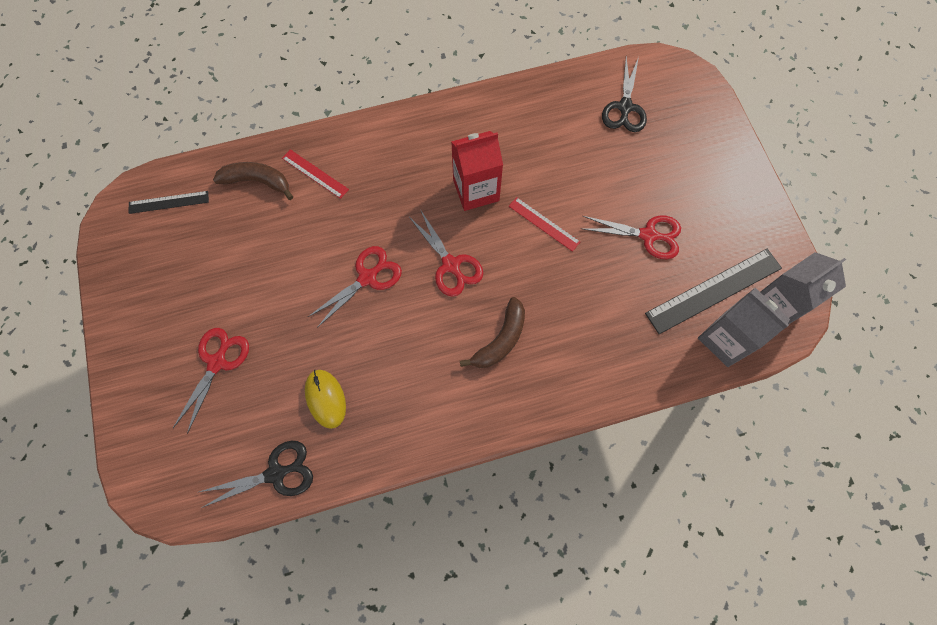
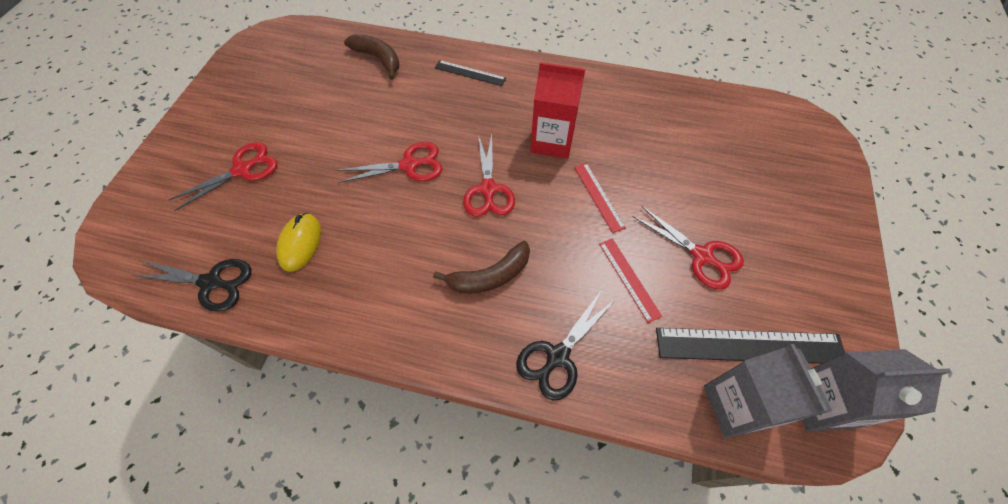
camera: 30 degrees right, 10 degrees down
black ruler [129,191,209,214] -> black ruler moved to [435,60,506,86]
red ruler [282,149,349,199] -> red ruler moved to [599,238,662,323]
black scissors [602,57,647,132] -> black scissors moved to [516,291,616,401]

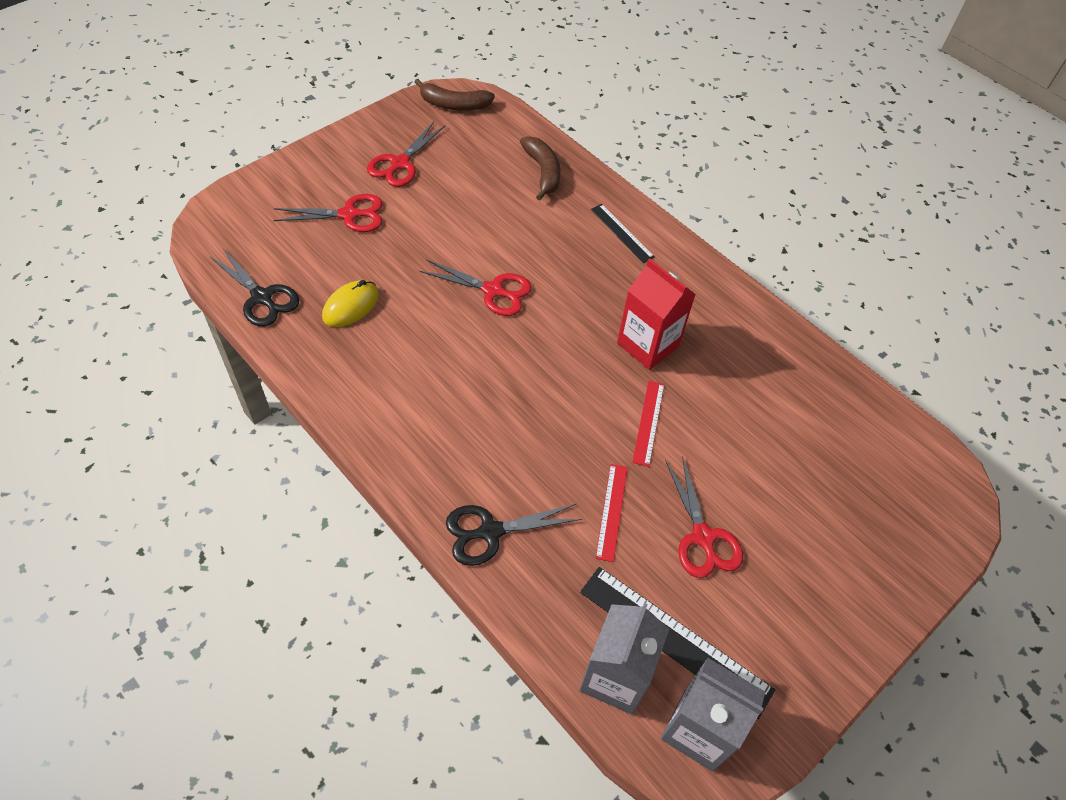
camera: 30 degrees right, 5 degrees down
brown banana [433,241,530,294] -> brown banana moved to [415,79,495,111]
red scissors [463,135,515,217] -> red scissors moved to [367,122,445,187]

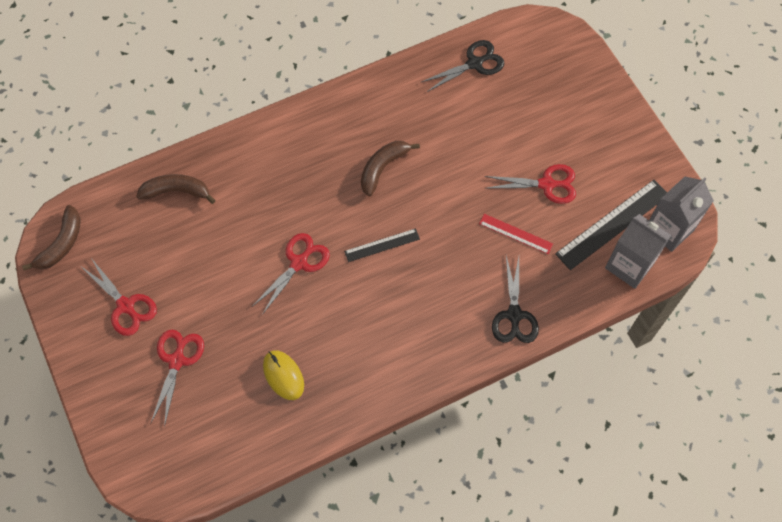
camera: 70 degrees left, 10 degrees up
black scissors [210,248,299,327] -> black scissors moved to [422,40,505,92]
black ruler [591,204,655,263] -> black ruler moved to [344,228,420,262]
red carton [617,259,696,370] -> brown banana [361,141,420,196]
red ruler [632,381,665,467] -> none

